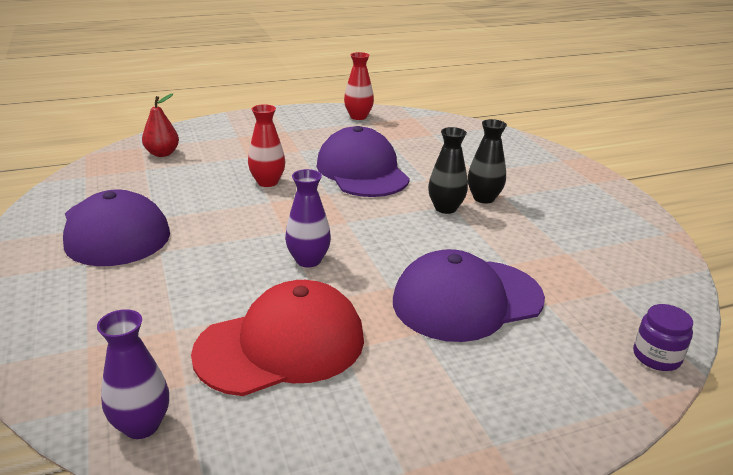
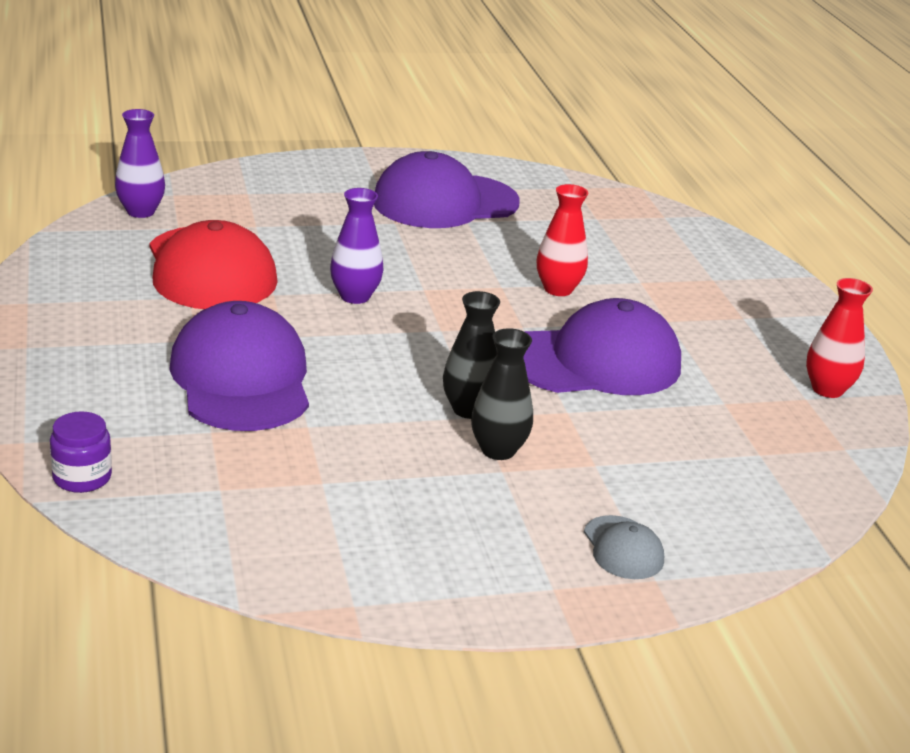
camera: 95 degrees right, 0 degrees up
red pear [142,94,179,157] -> none
none -> grey cap [584,515,664,579]

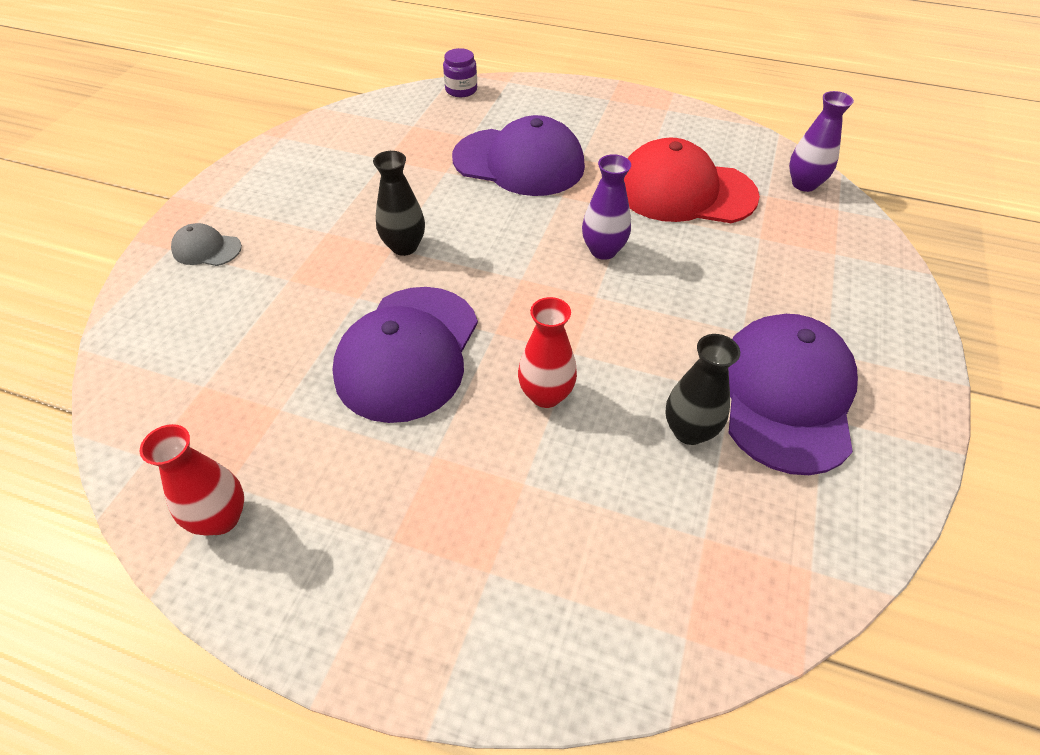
camera: 125 degrees right, 20 degrees up
black vase [471,328,533,460] -> black vase moved to [665,334,740,445]

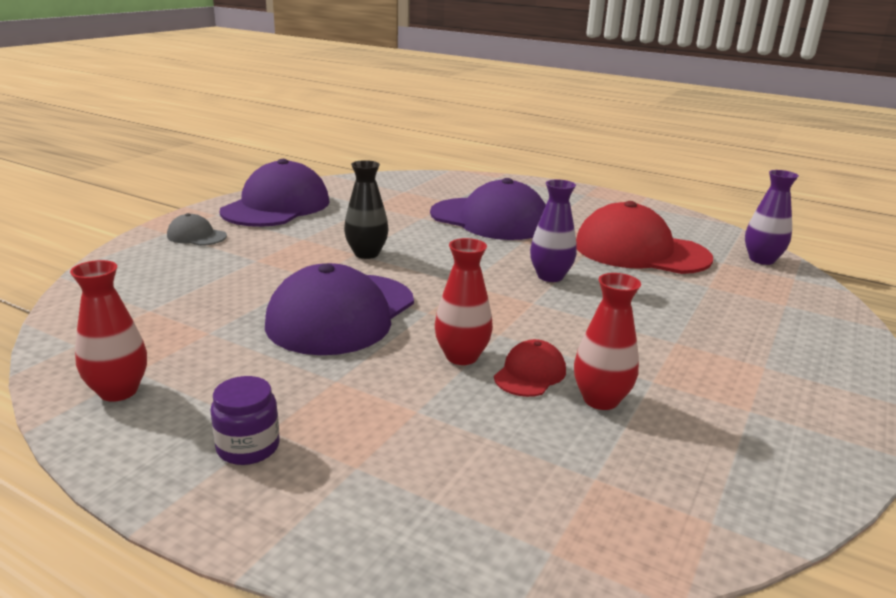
camera: 10 degrees right, 25 degrees down
purple jar [443,48,477,97] -> purple jar moved to [210,376,280,465]
black vase [665,334,740,445] -> red vase [574,273,641,410]
purple cap [728,314,858,475] -> purple cap moved to [220,159,329,227]
none -> red cap [494,339,566,397]

